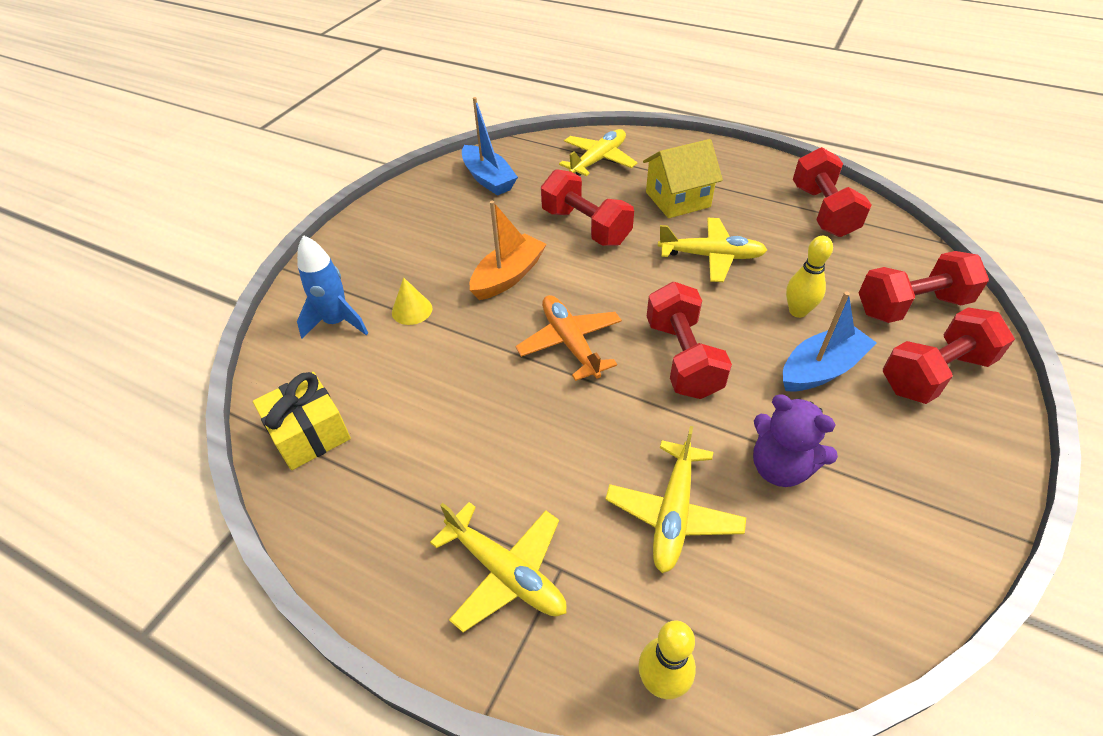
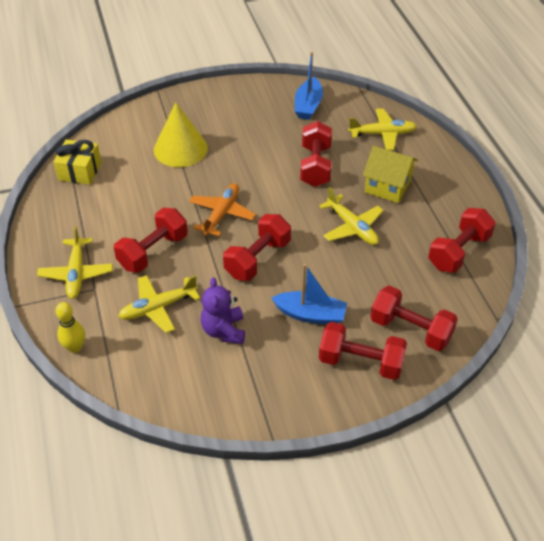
camera: 45 degrees right, 0 degrees up
blue rocket [297,235,368,338] -> none
yellow cone [392,277,432,325] -> yellow cone [154,102,208,167], size x2.15
orange boat [470,201,547,300] -> none
yellow bowling pin [786,236,833,318] -> none
none -> red dumbbell [114,208,188,273]

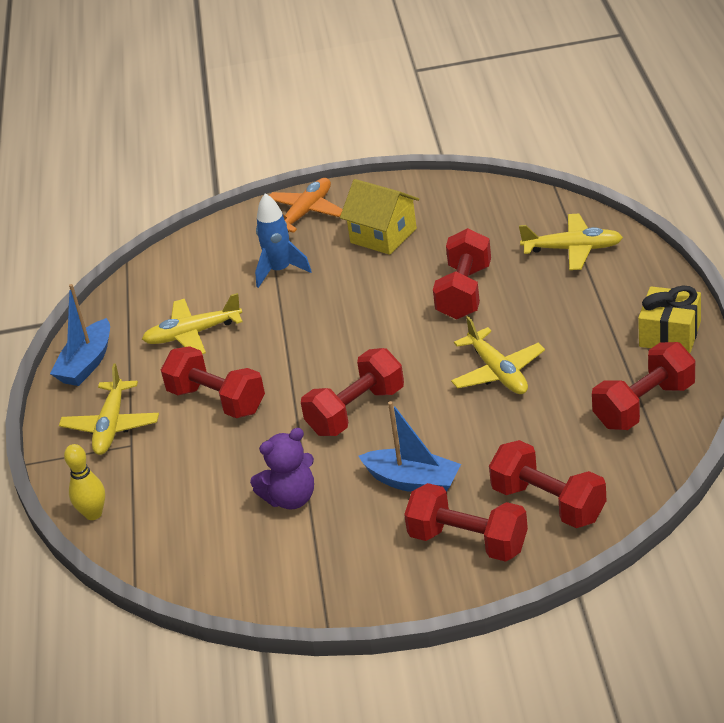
camera: 15 degrees right, 10 degrees down
yellow gift [53,139,102,185] -> yellow gift moved to [638,285,701,353]
red dumbbell [114,208,188,273] -> red dumbbell turned 75 degrees clockwise [161,346,265,418]
yellow plane [118,275,200,333] -> yellow plane moved to [142,293,242,354]
yellow cone [154,102,208,167] -> blue rocket [255,193,312,288]
orange plane [189,183,256,236] -> orange plane moved to [269,178,343,233]
purple teddy bear [200,277,245,344] -> purple teddy bear turned 120 degrees counterclockwise [250,428,314,510]
blue boat [295,52,323,120] -> blue boat moved to [50,284,110,386]
yellow house [363,146,418,203] -> yellow house moved to [340,179,419,255]

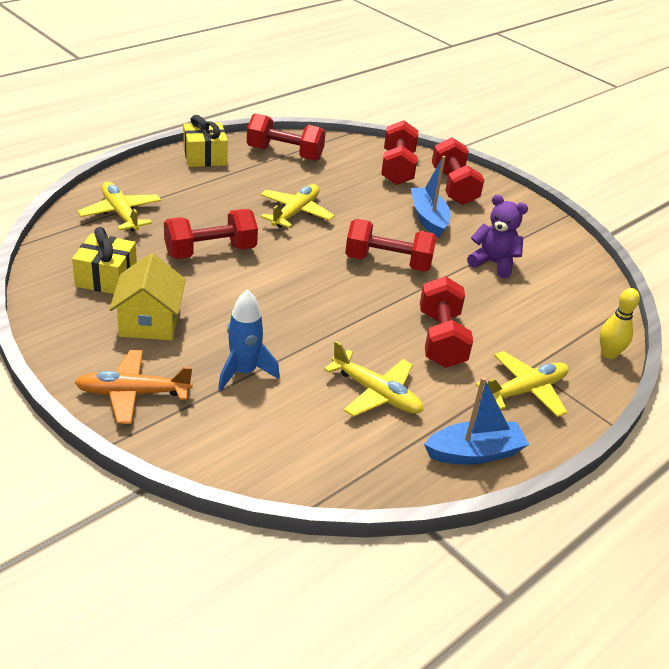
camera: 135 degrees left, 0 degrees up
none -> yellow gift [72,227,137,294]

